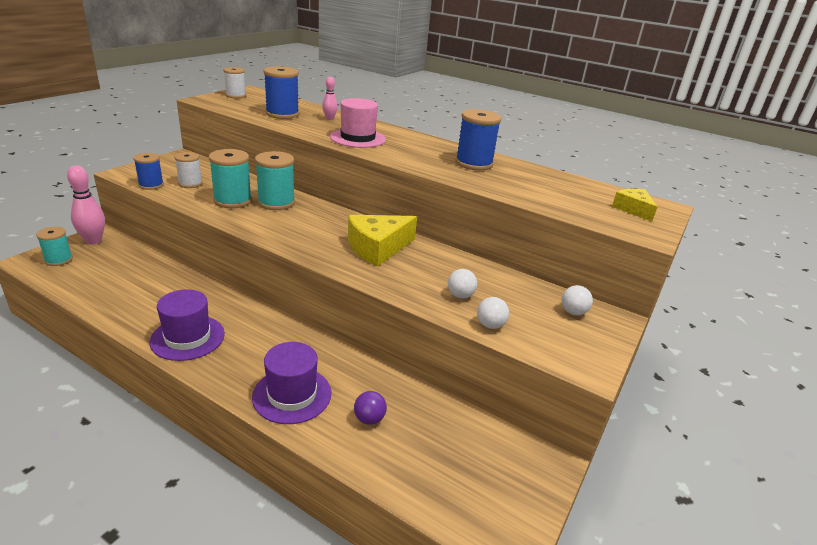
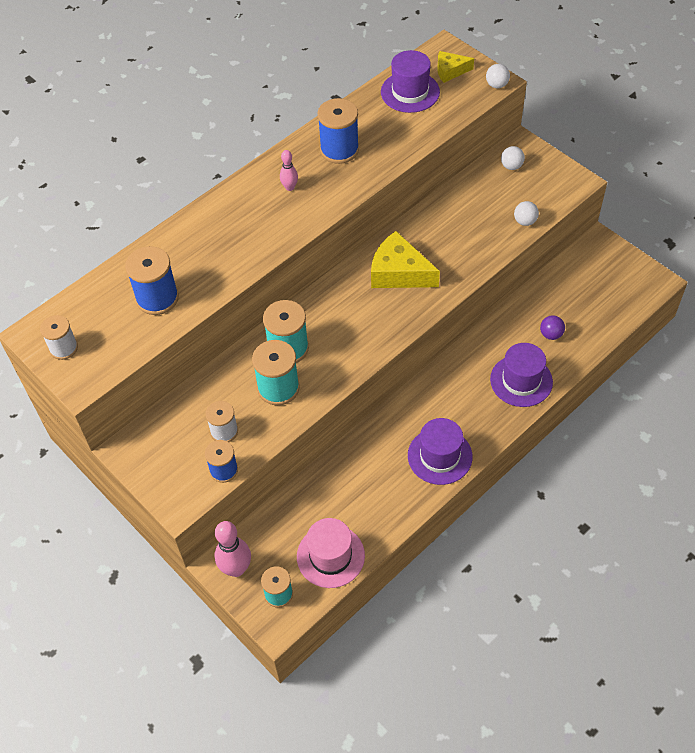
camera: 70 degrees left, 25 degrees up
pink bowling pin [322,77,338,120] -> pink bowling pin moved to [280,150,298,191]
pink hat [330,98,386,148] -> pink hat moved to [297,518,365,588]
yellow cheese [348,215,417,266] -> yellow cheese turned 135 degrees clockwise [371,231,440,288]
white ball [448,269,477,298] -> white ball moved to [486,64,510,88]
none -> purple hat [381,50,440,113]

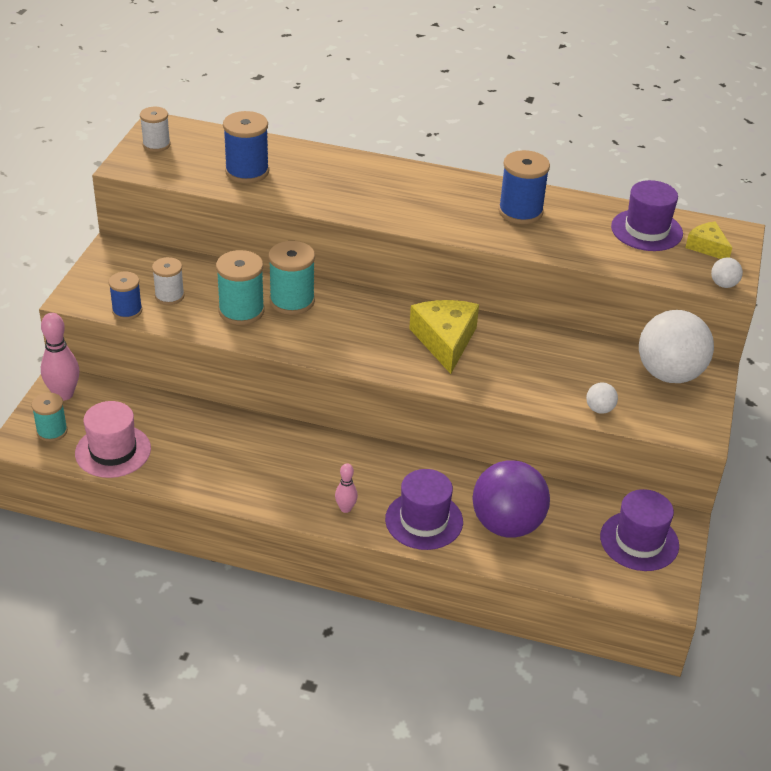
camera: 55 degrees right, 15 degrees down
pink bowling pin [280,150,298,191] -> pink bowling pin moved to [335,463,358,513]
purple hat [408,418,473,485] -> purple hat moved to [600,489,679,571]
white ball [501,146,525,170] -> white ball [639,310,714,383], size x2.41
purple ball [540,315,565,340] -> purple ball [472,460,550,538], size x2.41

